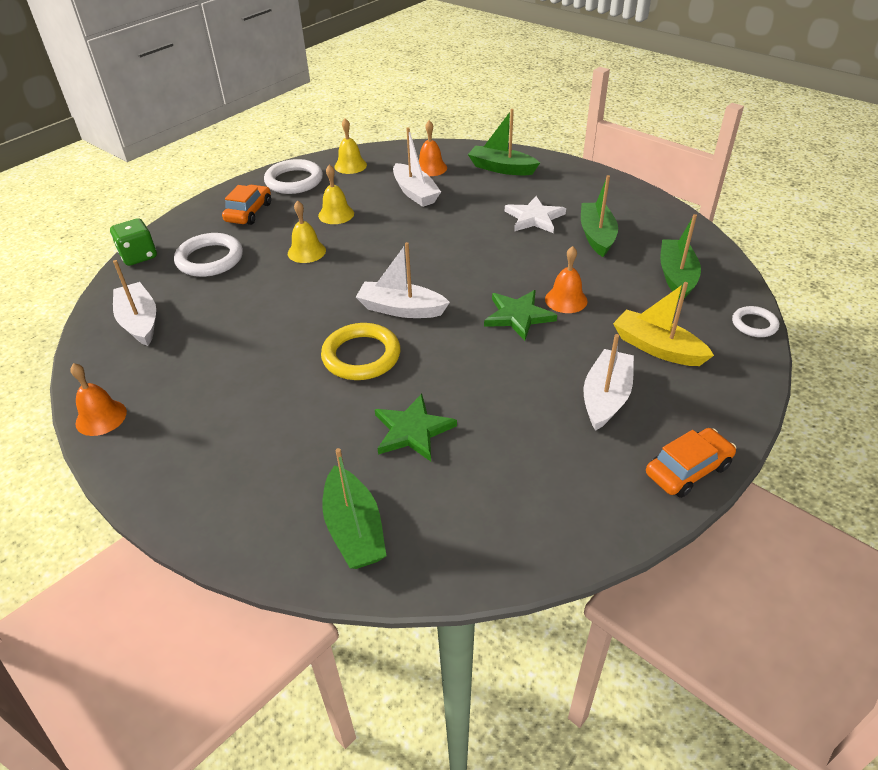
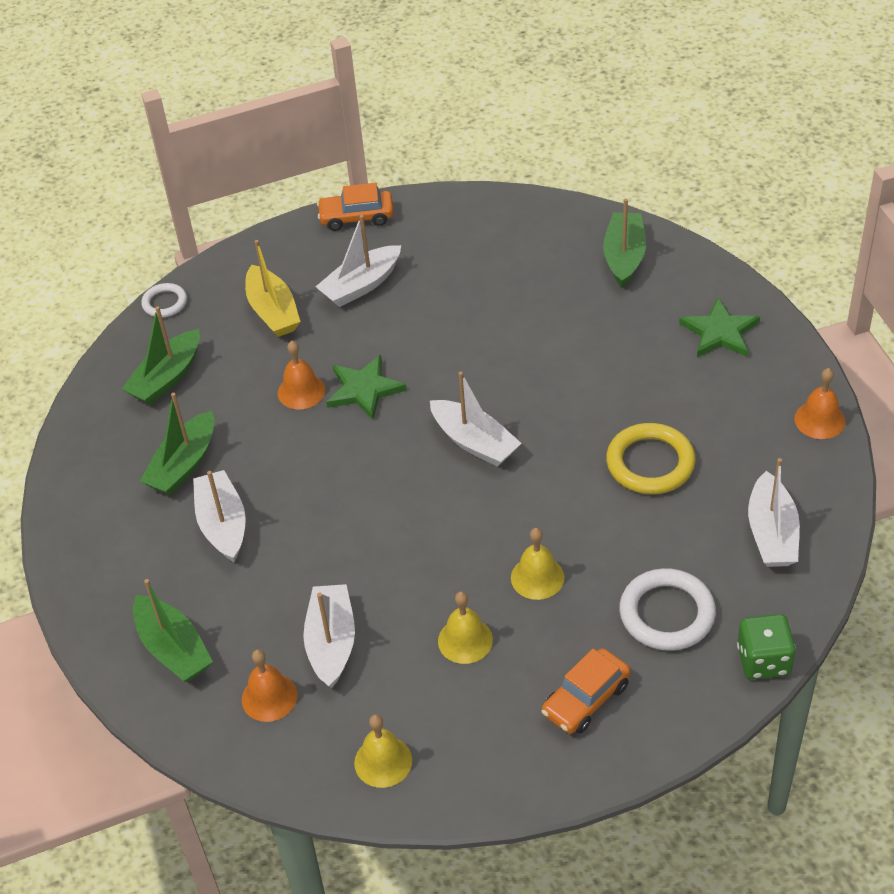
camera: 150 degrees left, 5 degrees up
white ring [264,159,323,194] -> none
yellow ring [321,323,400,380] -> yellow ring moved to [606,423,696,494]
green star [375,394,457,461] -> green star moved to [679,298,760,357]
white star [505,196,566,233] -> white boat [193,470,246,562]

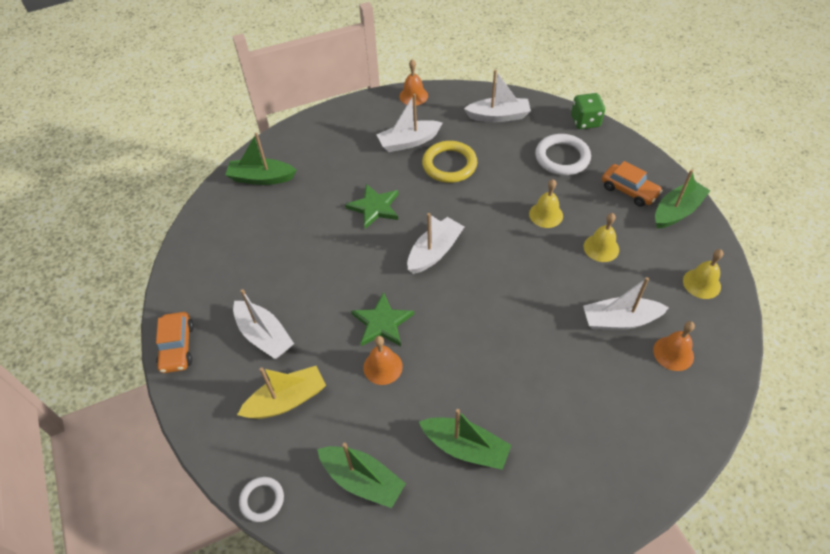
camera: 95 degrees left, 5 degrees up
green boat [133,579,213,682] -> green boat moved to [655,169,710,229]
white boat [193,470,246,562] -> white boat moved to [376,93,442,152]
green star [679,298,760,357] -> green star moved to [345,184,398,229]

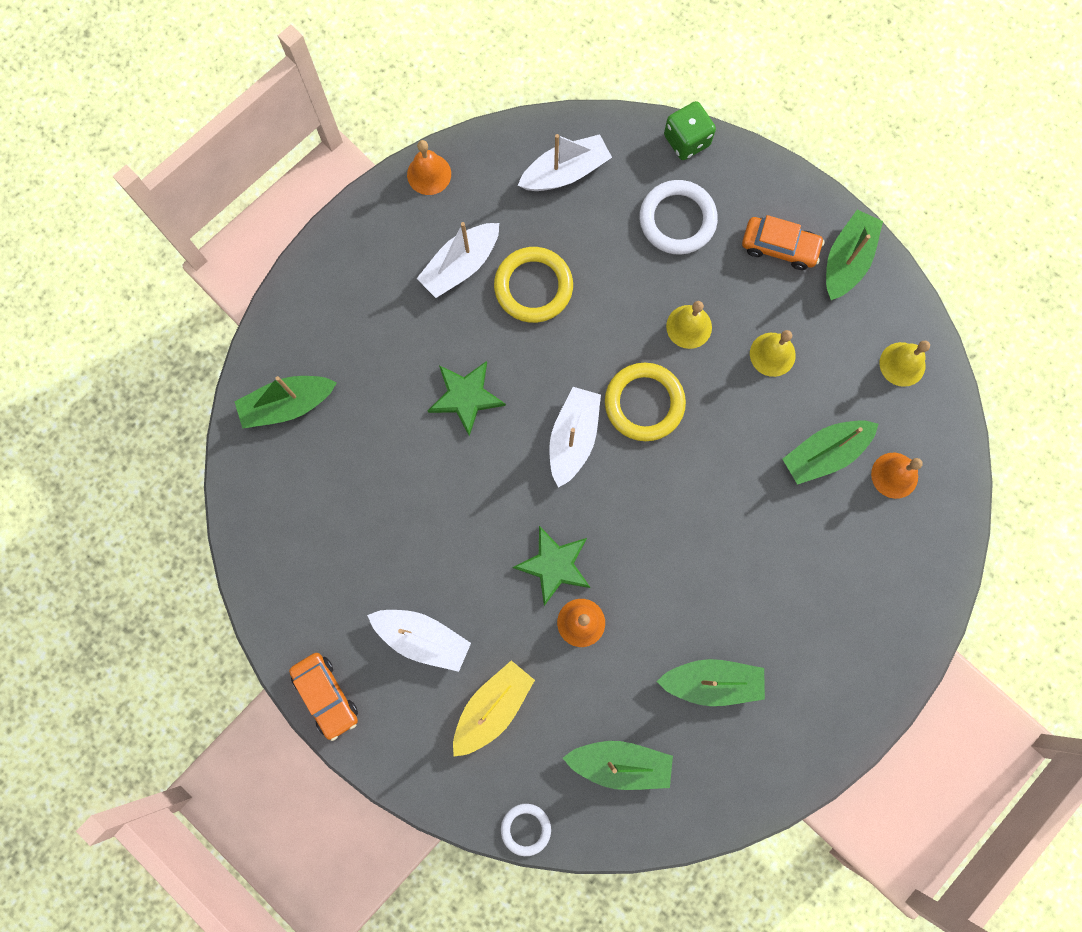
camera: 25 degrees left, 25 degrees up
white boat [583,277,669,330] -> green boat [783,421,878,485]
none -> yellow ring [605,363,686,441]

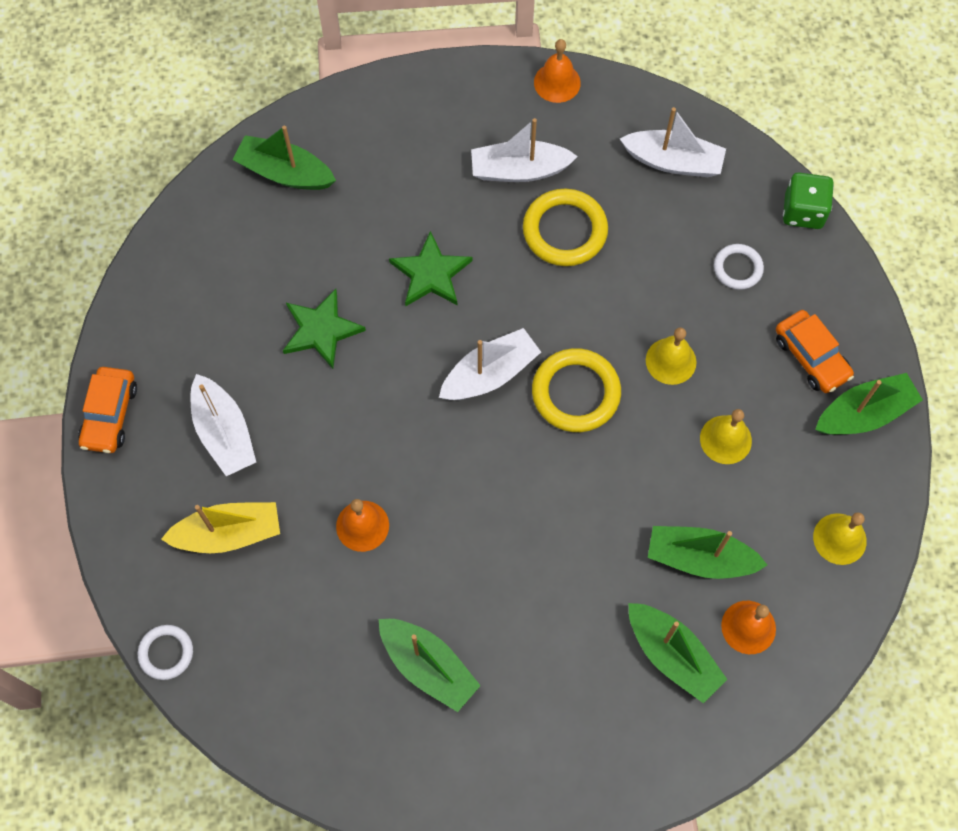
camera: 40 degrees right, 10 degrees down
green star [512,526,591,606] -> green star moved to [283,289,366,369]
green boat [563,741,673,790] -> green boat moved to [628,603,728,704]
white ring [640,180,718,255] -> white ring [714,244,764,290], size x0.58

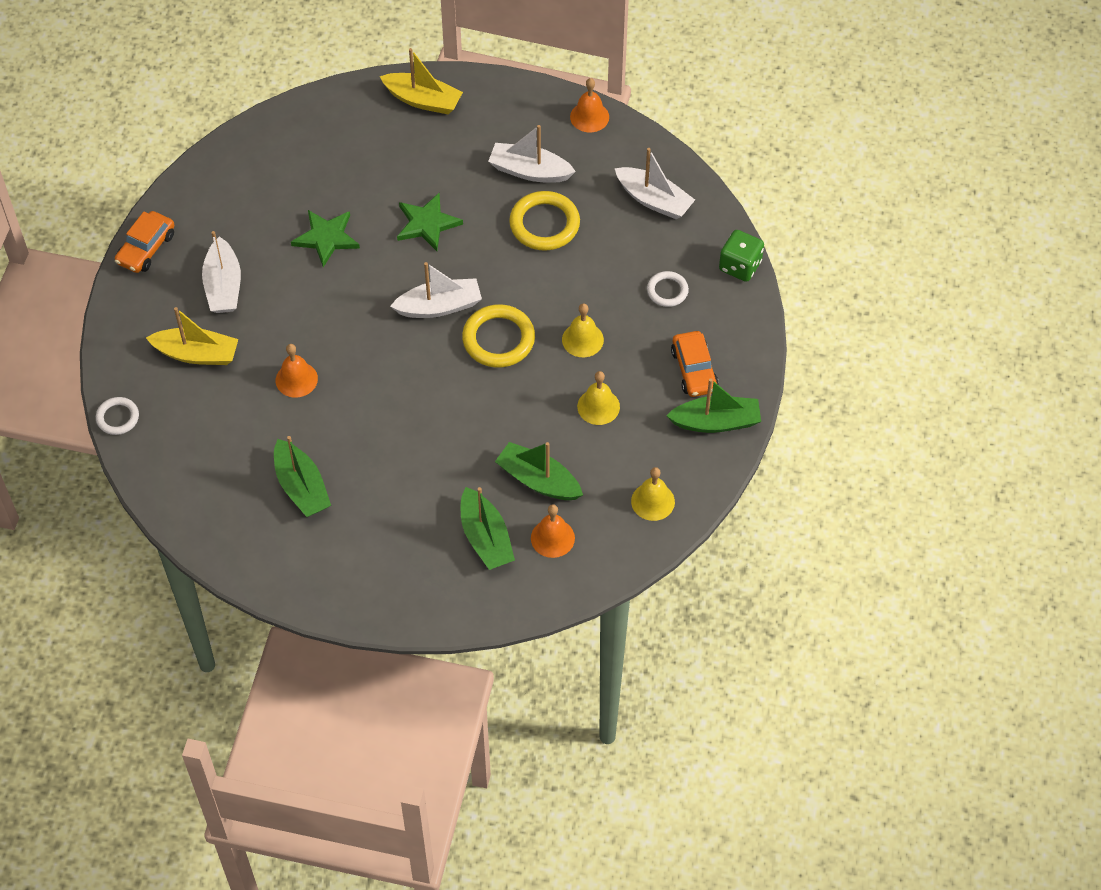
camera: 20 degrees right, 10 degrees down
green boat [232,126,336,190] -> none
none -> yellow boat [380,48,463,114]

